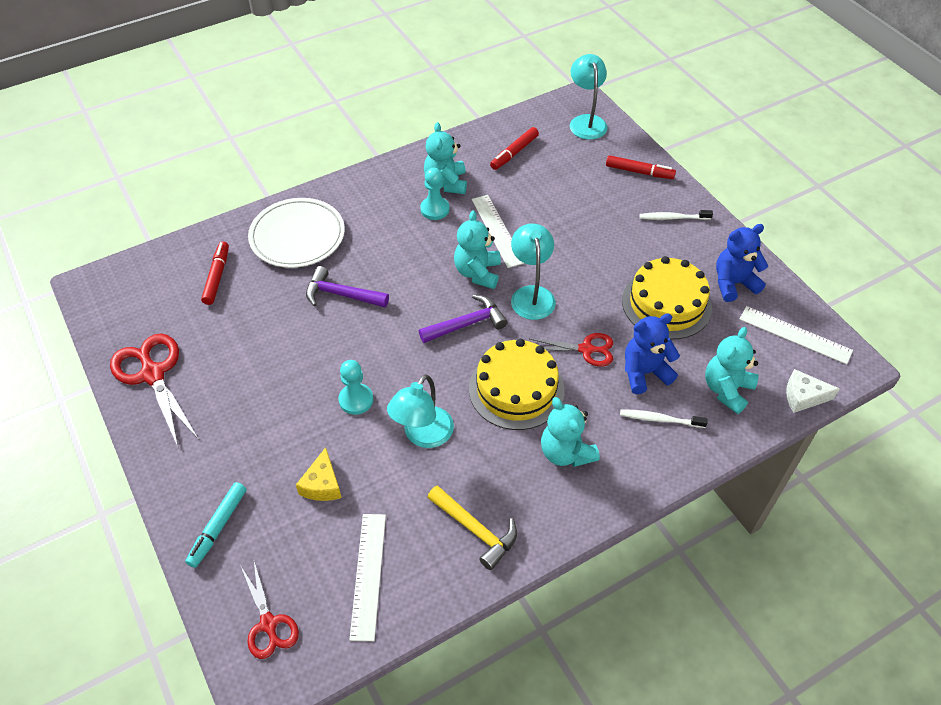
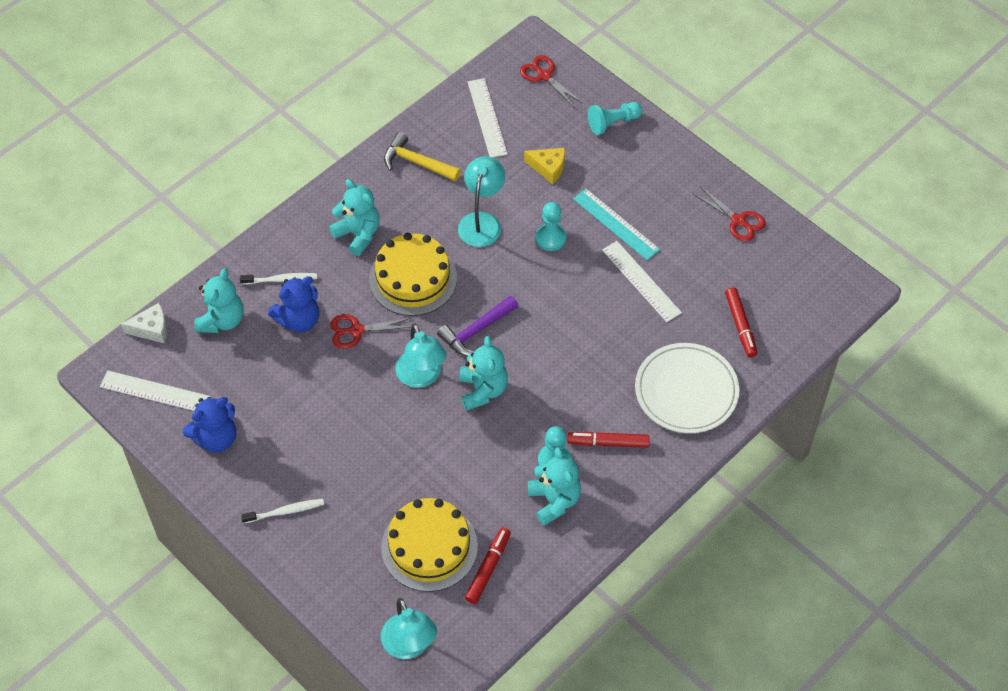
camera: 165 degrees right, 5 degrees up
red scissors [110,334,199,449] -> red scissors [694,186,766,241], size x0.61
turquoise marker [185,482,246,568] -> turquoise pawn [588,102,642,135]
yellow cheese [296,447,342,501] -> yellow cheese turned 120 degrees clockwise [524,148,565,184]
purple hammer [306,266,389,307] -> none
white ruler [472,195,525,268] -> white ruler moved to [602,241,682,322]
red marker [606,155,676,179] -> red marker moved to [568,432,650,448]
yellow cake [622,256,712,339] -> yellow cake moved to [381,498,478,592]
none -> turquoise ruler [573,189,660,260]

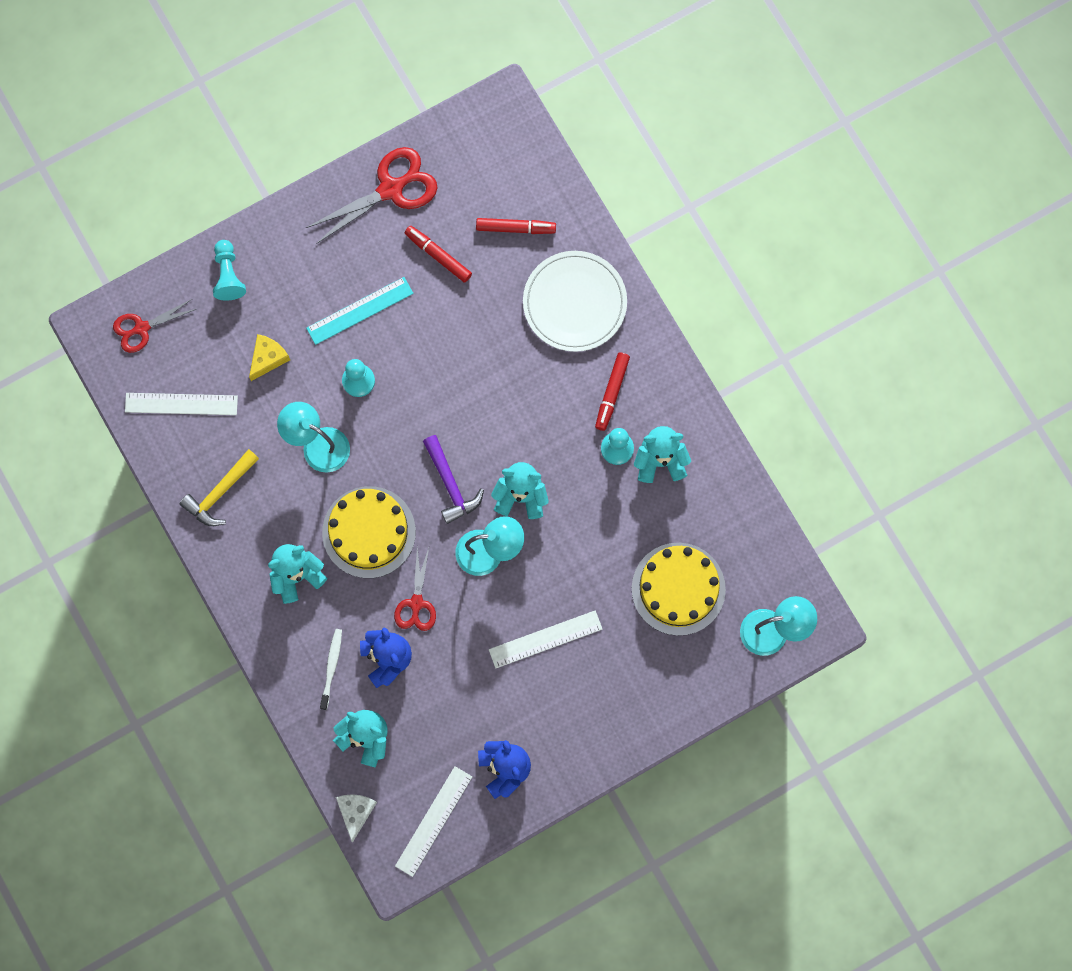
camera: 75 degrees left, 20 degrees up
white toothbrush [241,499,324,524] -> none
red marker [465,527,511,604] -> red marker moved to [405,226,472,283]
white ruler [602,241,682,322] -> white ruler moved to [489,610,602,668]
red scissors [694,186,766,241] -> red scissors [306,147,438,244], size x1.63

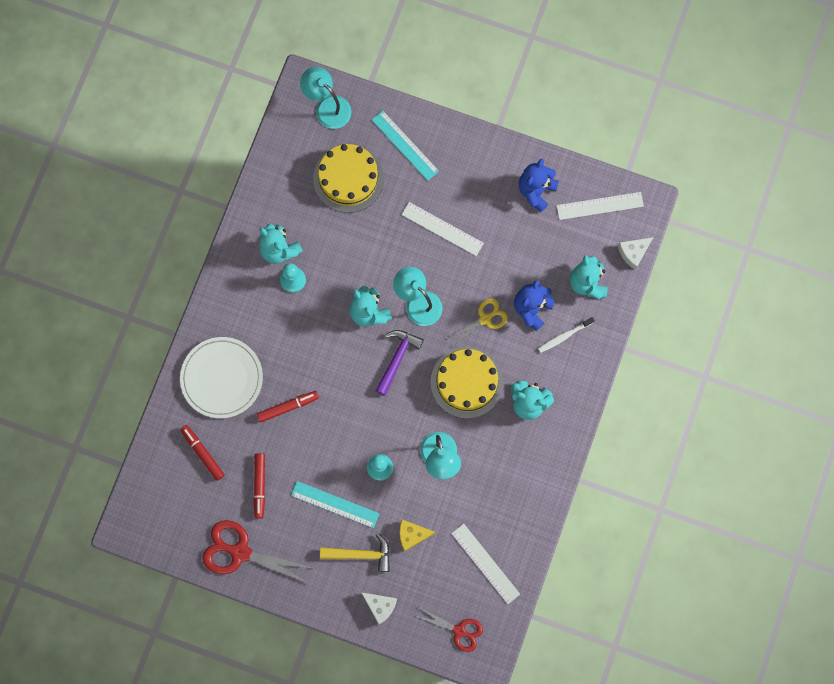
camera: 130 degrees left, 0 degrees up
yellow hammer [179,449,259,526] -> yellow hammer moved to [320,533,390,572]
turquoise pawn [213,240,246,301] -> white cheese [361,592,397,625]
red scissors [394,546,436,631] -> yellow scissors [446,298,508,346]
red marker [595,353,630,431] -> red marker moved to [257,391,319,423]
none -> turquoise ruler [372,110,439,181]

